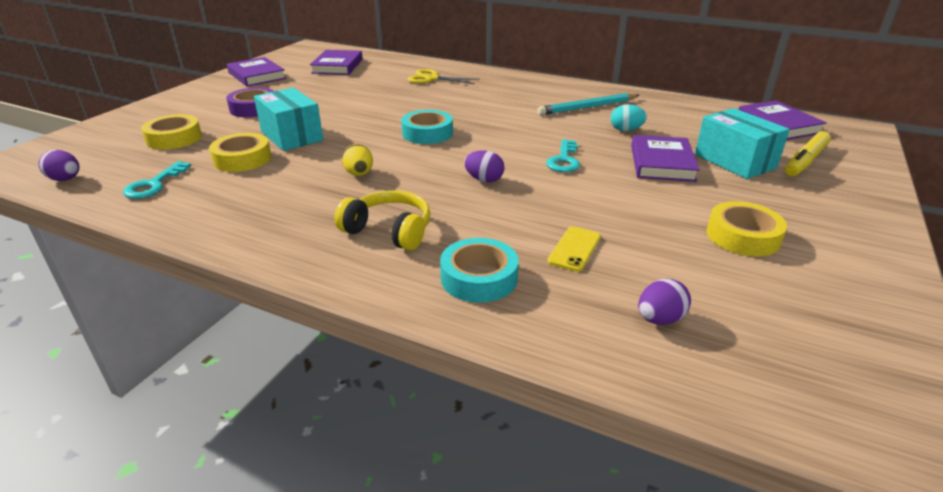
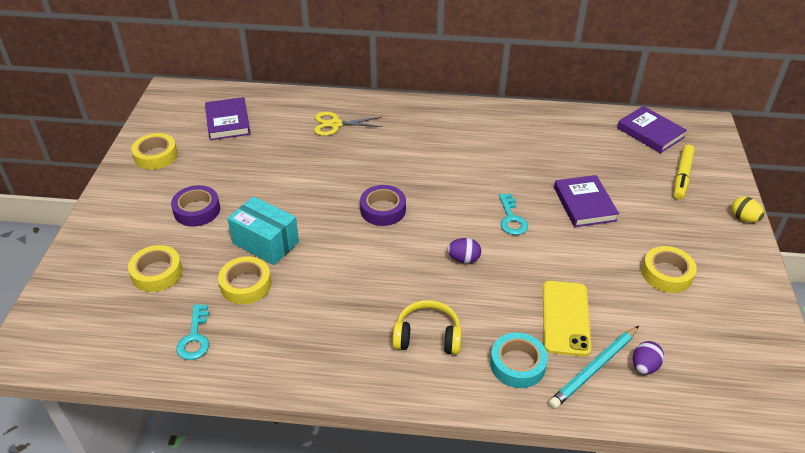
camera: 20 degrees left, 10 degrees up
purple egg [38,150,79,181] -> none
purple book [227,57,286,87] -> yellow tape [131,133,178,170]
yellow egg [342,144,373,176] -> yellow egg moved to [731,197,764,222]
turquoise tape [401,110,453,144] -> purple tape [360,185,406,226]
turquoise pencil [537,93,639,115] -> turquoise pencil moved to [549,326,639,409]
yellow phone [547,226,601,272] -> yellow phone [543,281,591,356], size x1.75
turquoise egg [610,104,647,131] -> none
turquoise box [695,108,790,179] -> none

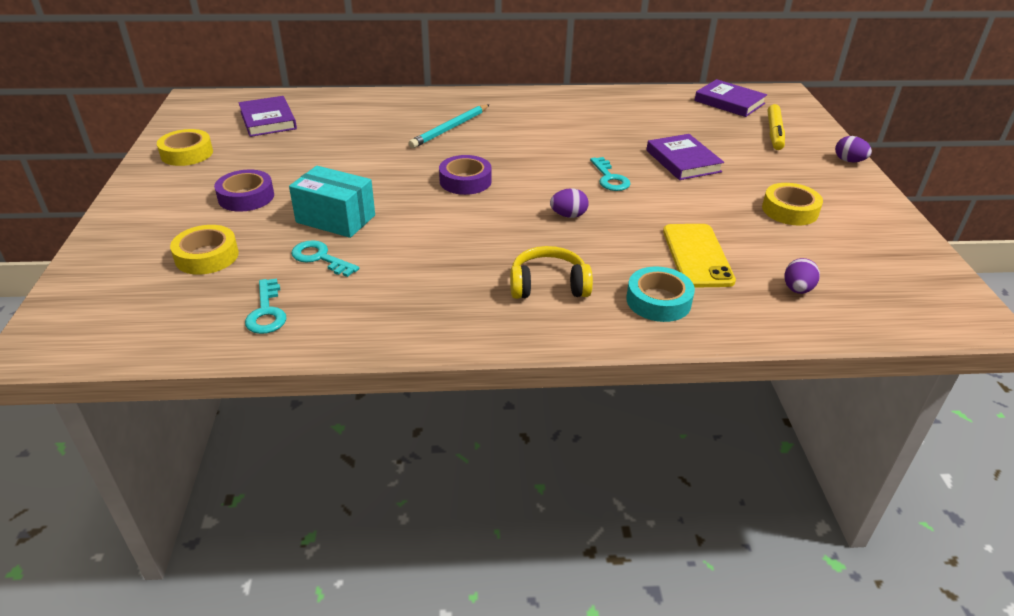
camera: 10 degrees left, 5 degrees down
yellow tape [218,257,271,304] -> turquoise key [291,240,360,277]
yellow scissors [314,112,382,136] -> none
turquoise pencil [549,326,639,409] -> turquoise pencil moved to [408,104,490,148]
yellow egg [731,197,764,222] -> purple egg [835,136,872,162]

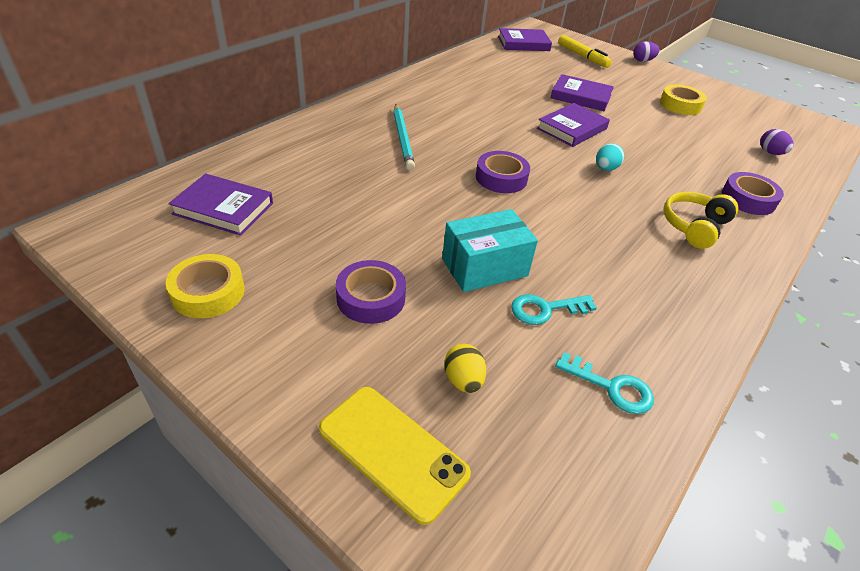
camera: 50 degrees left, 5 degrees up
yellow tape [170,225,239,275] -> yellow egg [444,344,486,393]
purple egg [550,188,589,218] -> turquoise egg [596,144,624,171]
turquoise key [590,157,630,191] -> purple book [537,103,610,147]
turquoise tape [626,267,695,322] -> purple tape [721,172,784,215]
yellow phone [663,224,736,288] -> yellow phone moved to [319,387,471,525]

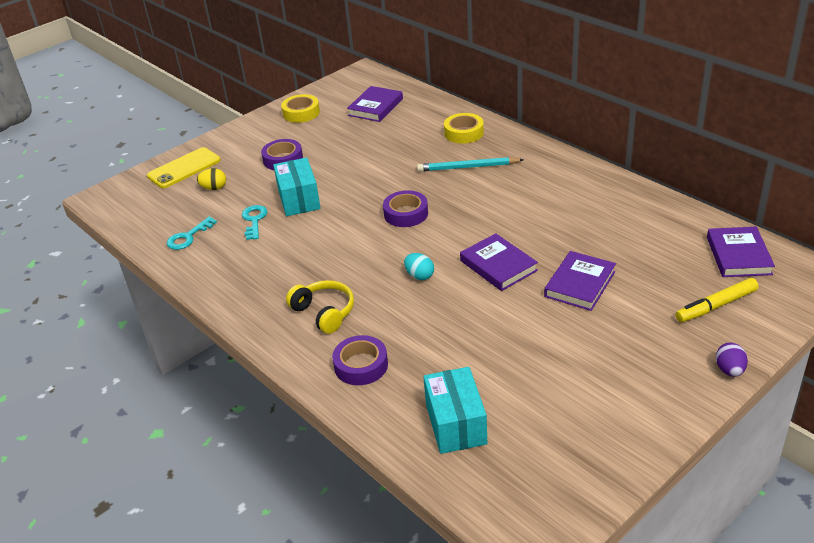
camera: 105 degrees right, 5 degrees down
yellow tape [660,84,707,115] -> yellow tape moved to [444,113,484,144]
purple egg [760,129,794,155] -> turquoise box [423,367,487,454]

